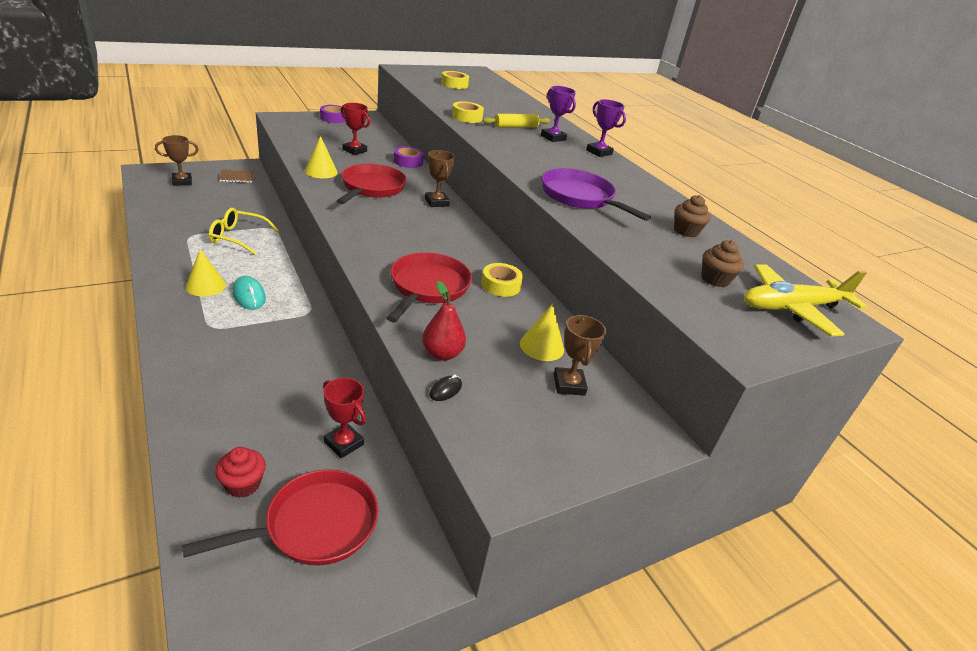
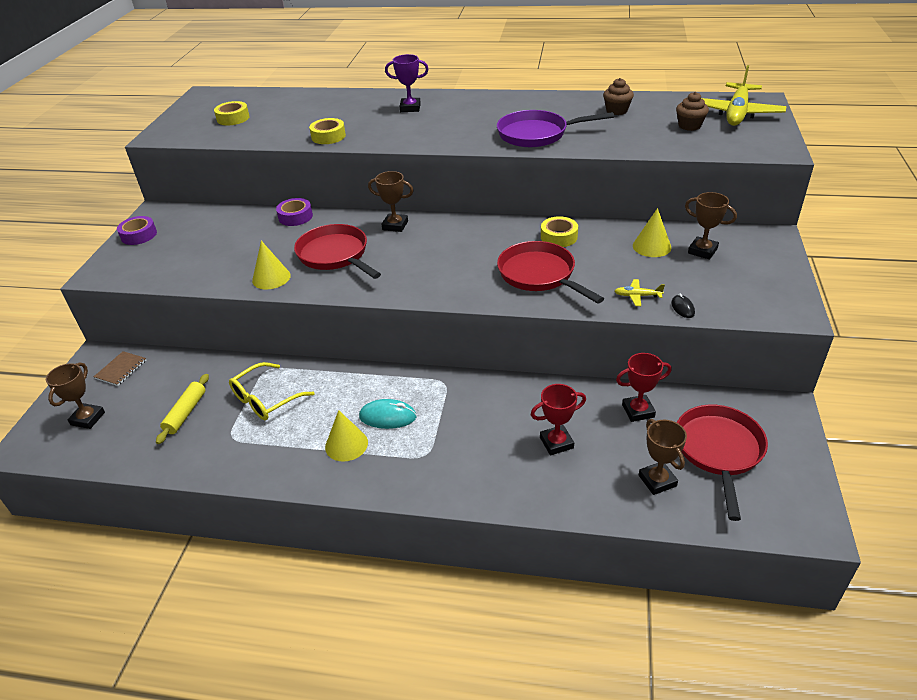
camera: 45 degrees left, 5 degrees up
red cupcake [215,447,266,498] -> brown trophy [639,419,687,495]
red trophy [341,103,370,155] -> red trophy moved to [530,384,586,455]
red pear [422,281,466,361] -> yellow plane [615,279,665,306]
yellow rolling pin [483,114,550,128] -> yellow rolling pin moved to [156,374,209,444]
purple trophy [586,99,626,157] -> none

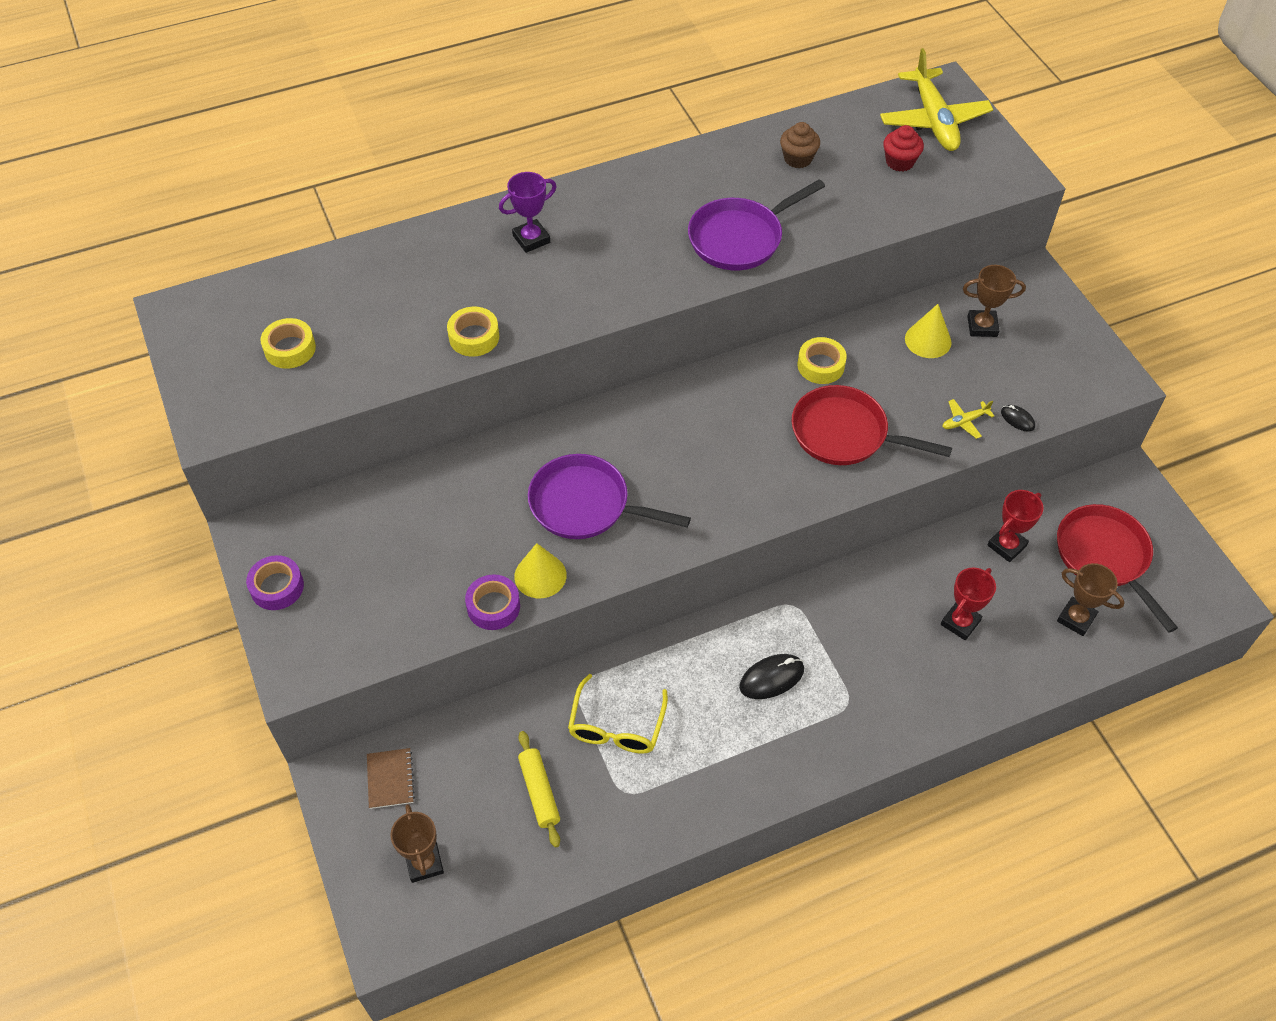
camera: 35 degrees left, 15 degrees up
purple tape [276,198,313,226] -> purple tape moved to [465,574,520,630]
red pan [294,224,381,279] -> purple pan [528,454,691,539]
yellow cone [325,410,368,462] -> none
turquoise mouse [359,399,417,429] -> black mouse [739,654,804,699]
brown trophy [368,171,414,232] -> none
brown cupcake [676,92,709,131] -> red cupcake [883,125,924,172]

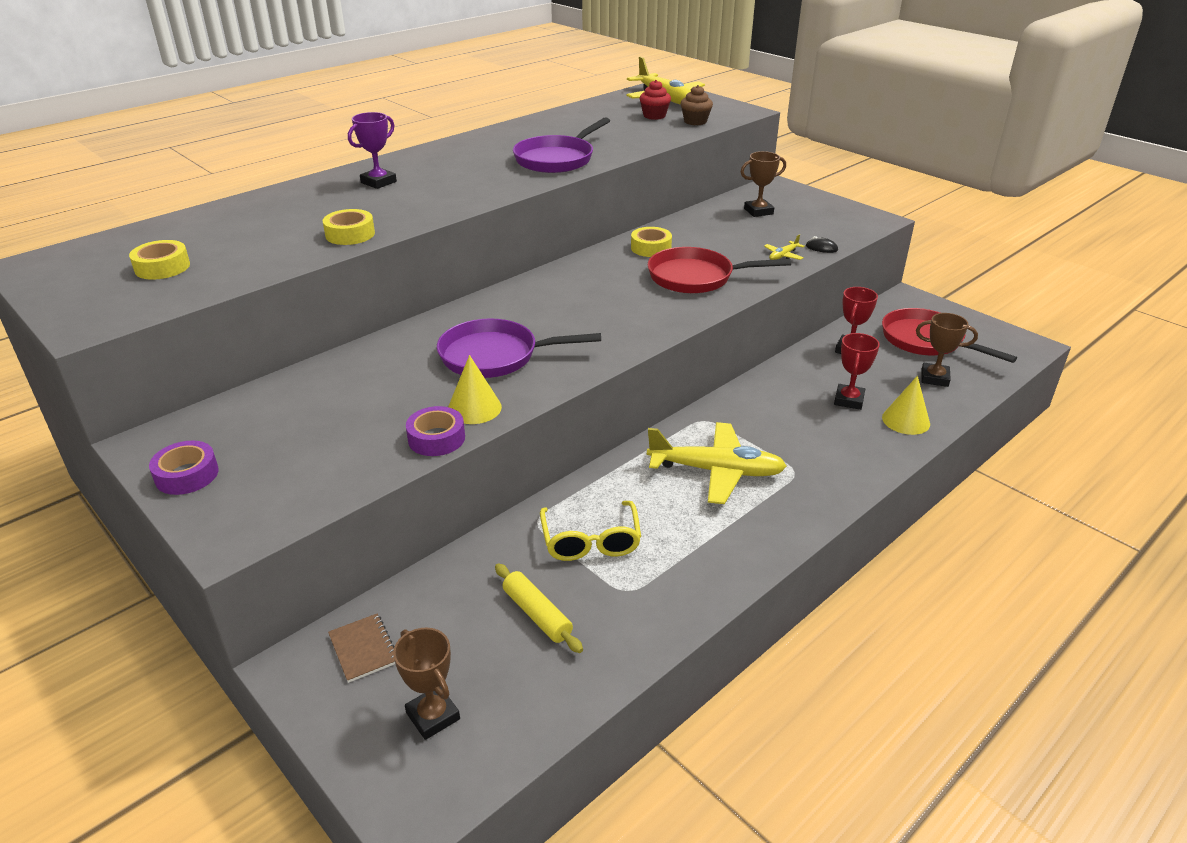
camera: 20 degrees left, 20 degrees down
black mouse [739,654,804,699] -> yellow plane [647,422,787,504]
brown cupcake [780,122,820,168] -> brown cupcake moved to [681,85,713,125]
yellow cone [905,304,951,358] -> yellow cone moved to [882,376,930,435]

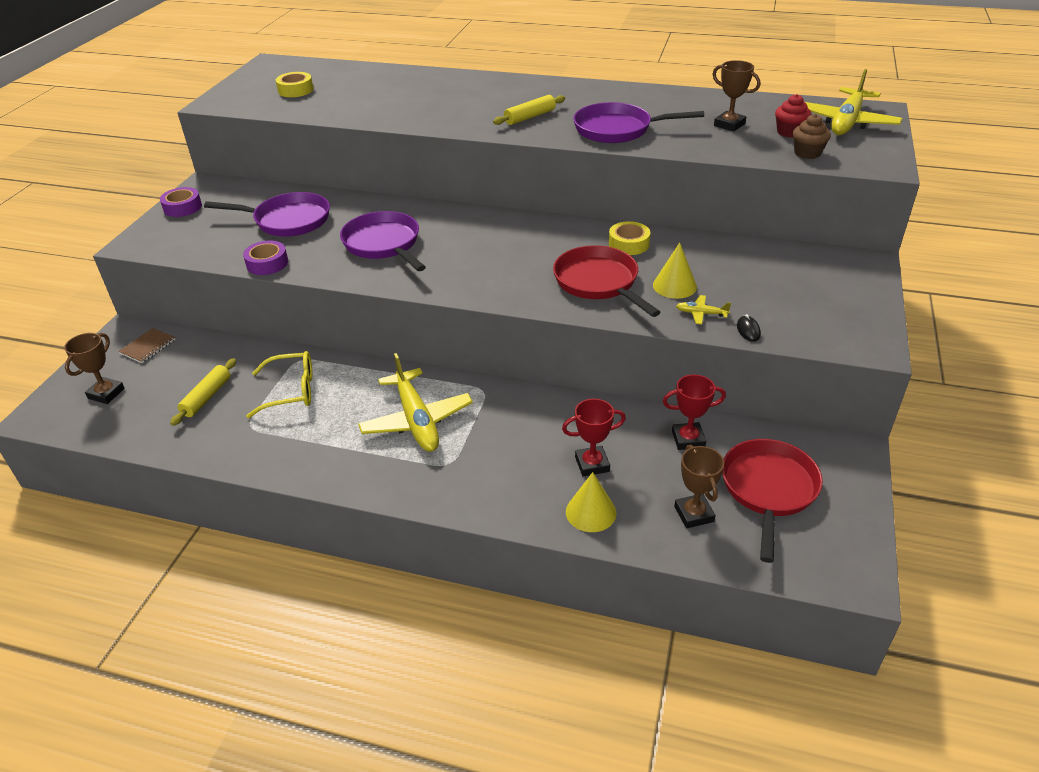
camera: 60 degrees right, 5 degrees up
yellow tape [323,209,375,245] -> none
purple trophy [348,112,397,189] -> none
yellow cone [448,355,502,424] -> yellow cone moved to [653,242,697,299]
yellow glasses [540,501,641,561] -> yellow glasses turned 150 degrees counterclockwise [246,351,312,418]
brown trophy [740,151,786,217] -> brown trophy moved to [713,60,760,131]
none -> purple pan [204,192,330,237]
none -> yellow rolling pin [493,95,565,125]

